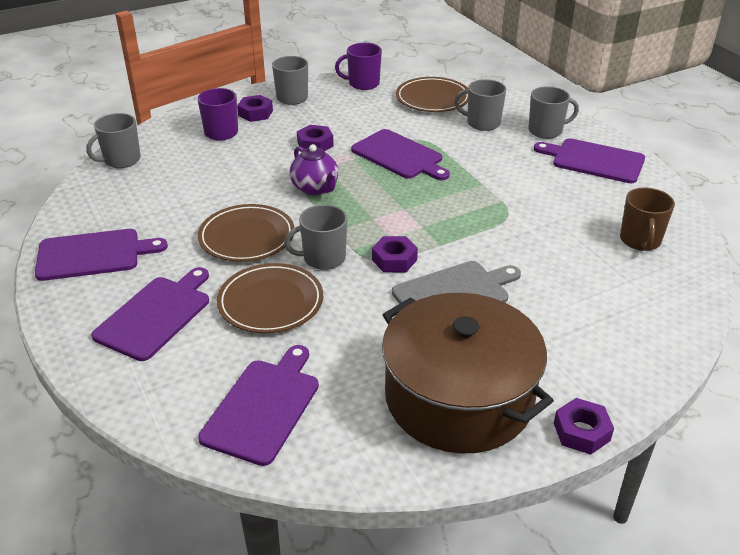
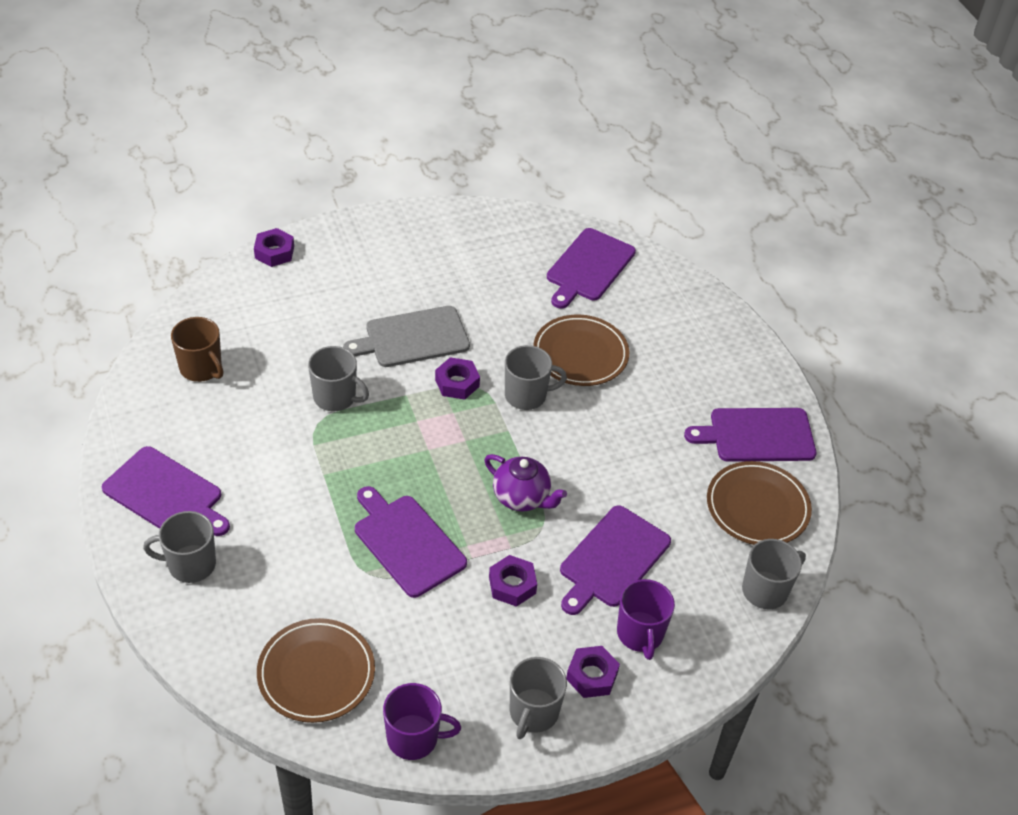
camera: 175 degrees left, 10 degrees up
purple cutting board [91,267,209,361] -> purple cutting board moved to [560,505,671,615]
brown plate [198,204,294,262] -> brown plate moved to [707,461,812,545]
purple teapot [289,144,338,195] -> purple teapot turned 150 degrees clockwise [484,454,567,512]
brown pot [382,293,554,453] -> none
grey mug [454,79,506,131] -> grey mug moved to [308,346,369,411]
purple nut [554,398,614,455] -> purple nut moved to [254,228,294,267]
brown mug [620,188,675,251] -> brown mug turned 120 degrees clockwise [171,317,223,382]

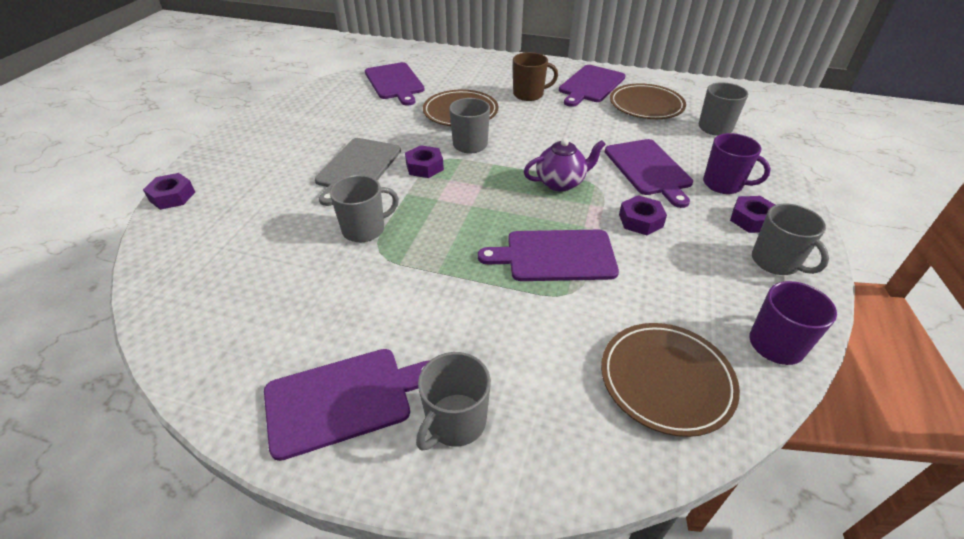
camera: 50 degrees left, 5 degrees down
brown mug [171,317,223,382] -> brown mug moved to [513,52,558,101]

